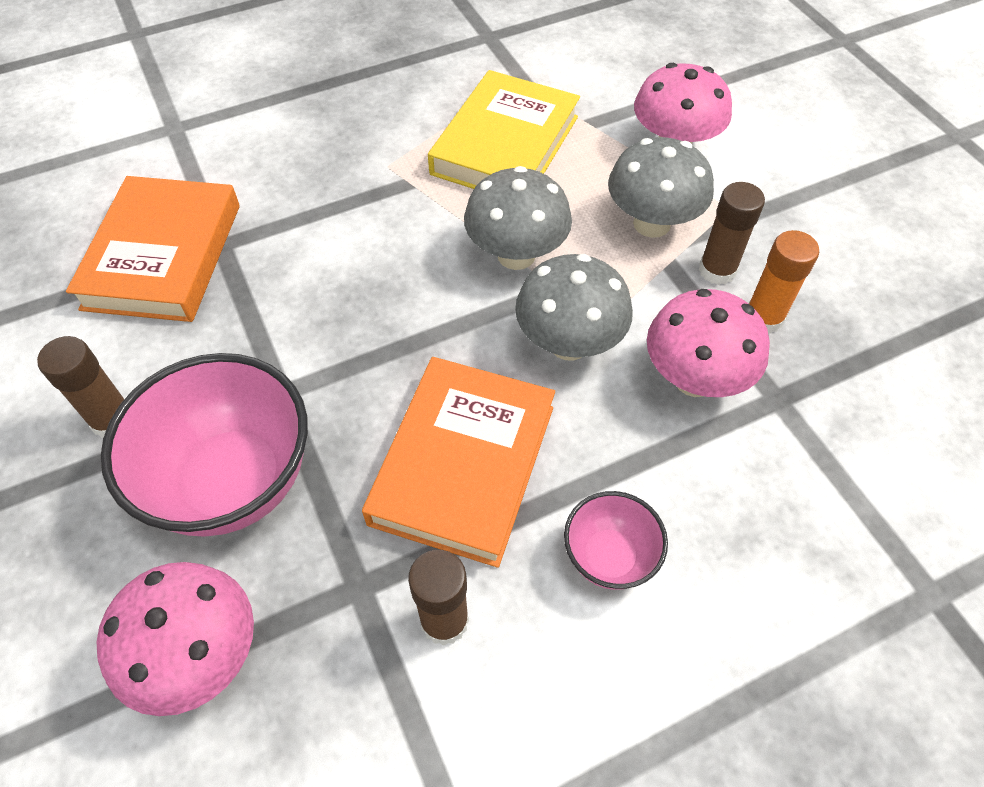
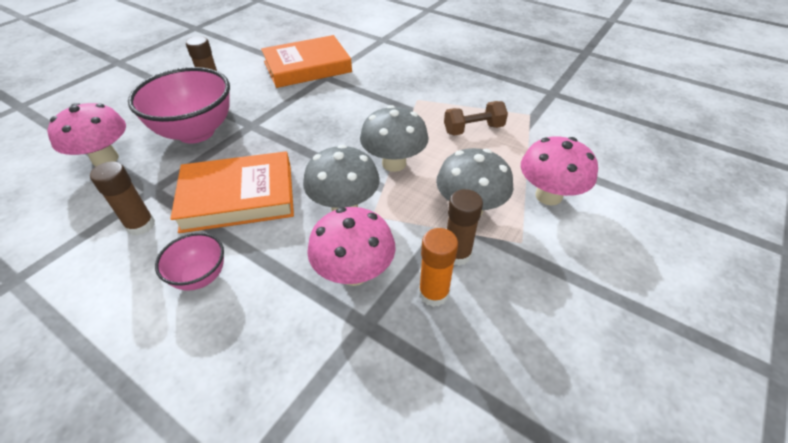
camera: 60 degrees right, 10 degrees down
yellow book [428,70,580,189] -> brown dumbbell [444,101,508,136]

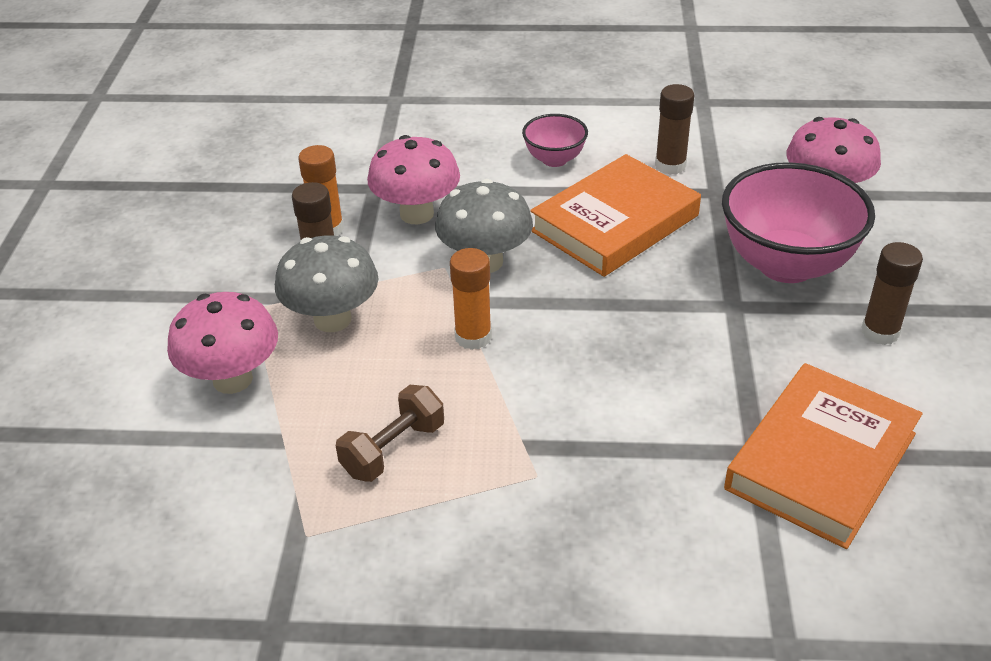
camera: 150 degrees right, 5 degrees down
grey mushroom [360,105,429,172] -> orange glue stick [450,248,492,350]

